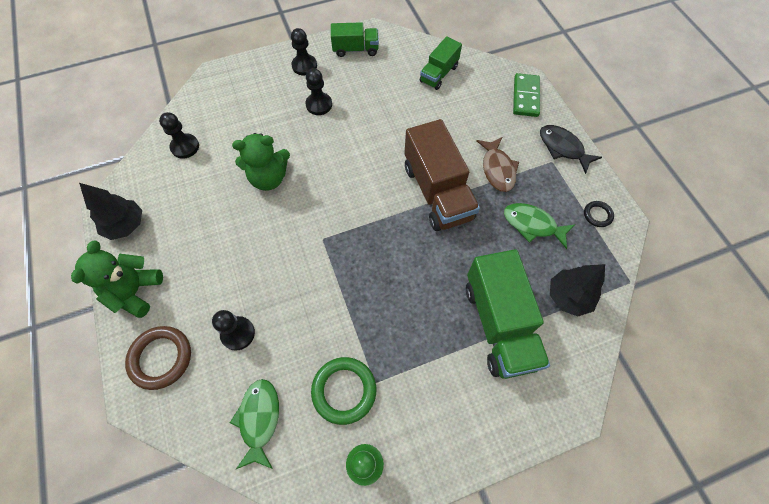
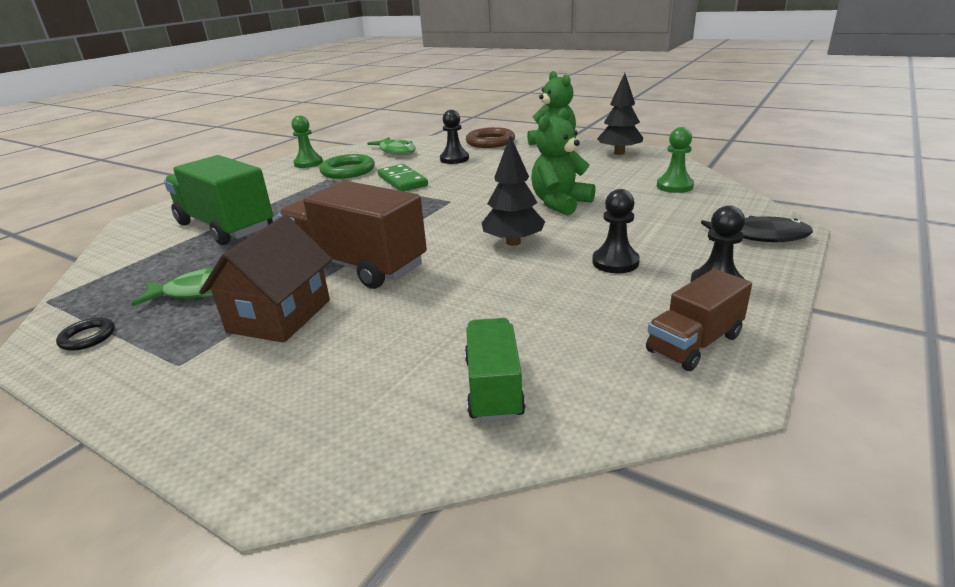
camera: 145 degrees right, 35 degrees down
black pawn [159,112,199,159] -> green pawn [657,127,694,193]
green truck [331,22,379,57] -> brown truck [646,269,752,371]
brown fish [476,137,519,192] -> brown house [199,215,332,343]
green domino [513,73,540,117] -> green domino moved to [378,164,428,191]
black fish [540,125,602,174] -> black fish moved to [701,216,813,242]
black tree [550,264,605,316] -> black tree moved to [482,135,545,246]

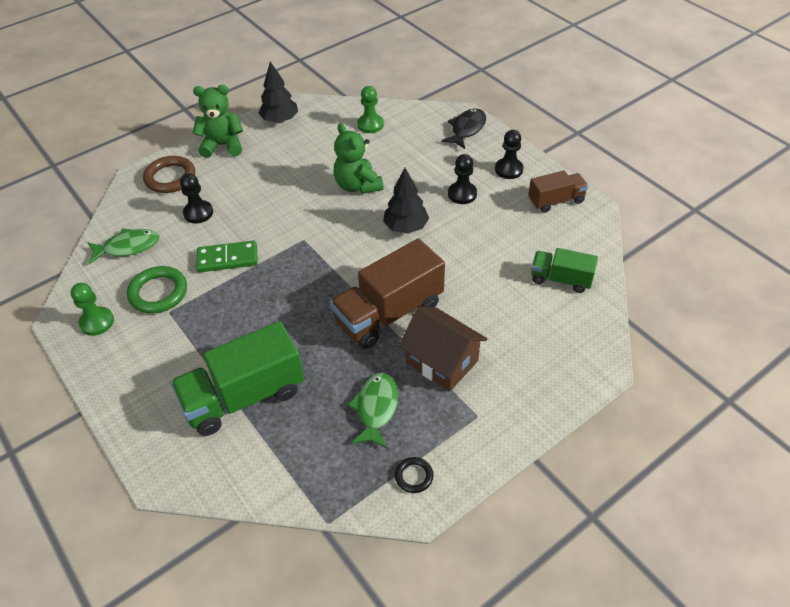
camera: 70 degrees left, 20 degrees up
brown truck [646,269,752,371] -> brown truck turned 90 degrees counterclockwise [528,171,588,213]

